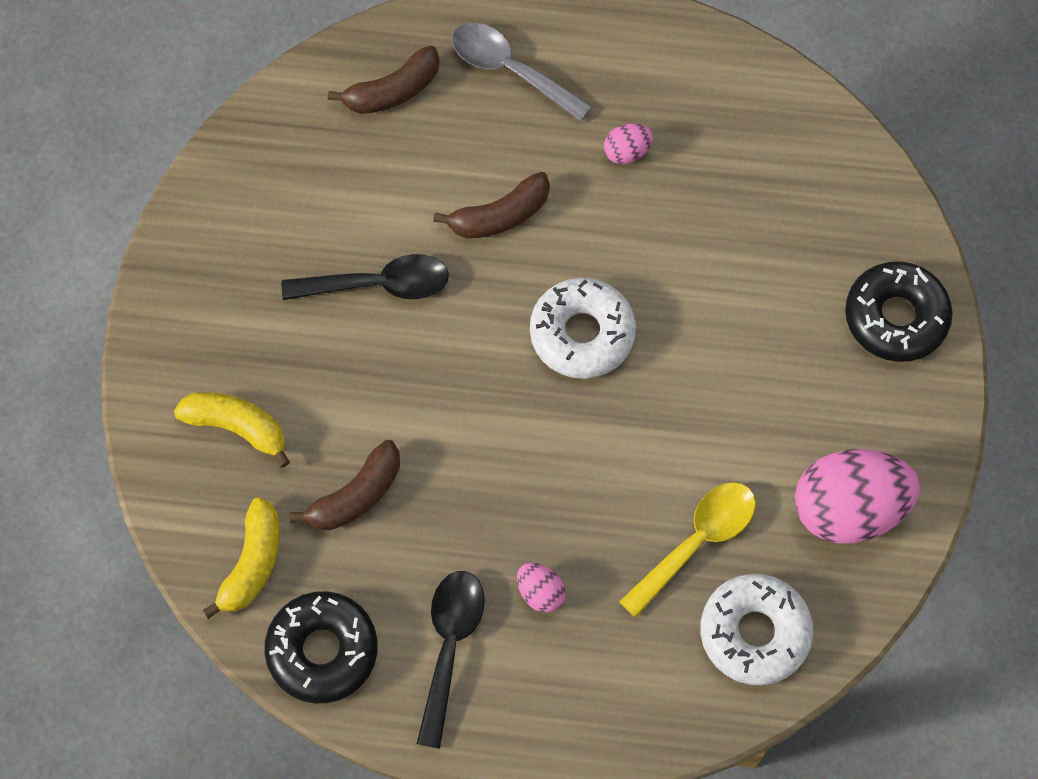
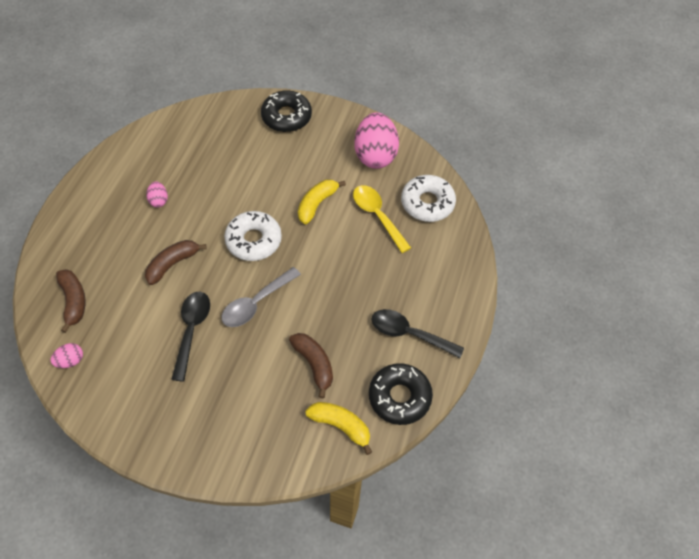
camera: 80 degrees left, 10 degrees down
yellow banana [174,392,290,468] -> yellow banana moved to [298,180,346,224]
brown banana [433,172,550,239] -> brown banana turned 120 degrees counterclockwise [145,240,207,285]
grey spoon [452,23,592,122] -> grey spoon moved to [222,267,301,327]
pink egg [517,563,566,613] -> pink egg moved to [50,343,83,368]

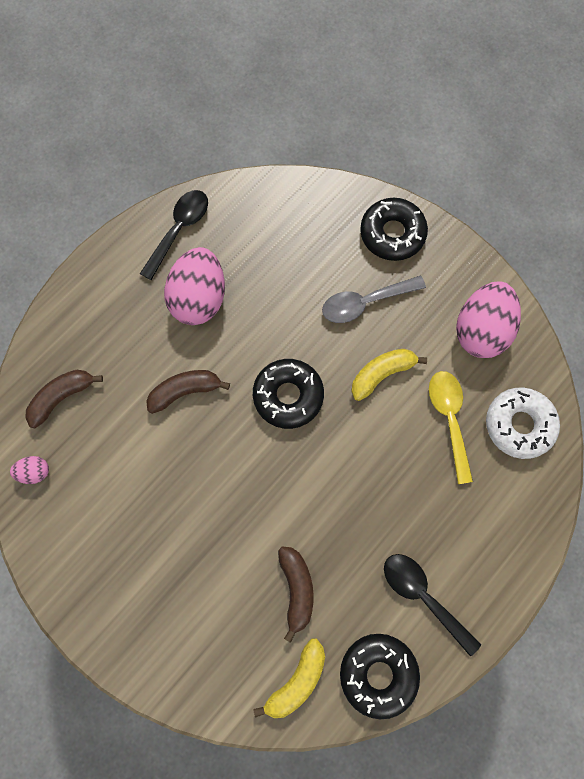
camera: 25 degrees right, 15 degrees up
brown banana [56,269,86,333] -> brown banana turned 135 degrees counterclockwise [25,370,103,428]
pink egg [146,182,168,207] -> pink egg [164,247,225,325], size x2.24
black spoon [171,292,210,382] -> black spoon moved to [140,190,208,280]
grey spoon [222,267,301,327] -> grey spoon moved to [322,276,426,323]
white donut [224,211,282,261] -> black donut [253,359,324,429]
yellow banana [305,402,372,455] -> yellow banana turned 75 degrees clockwise [253,638,325,718]

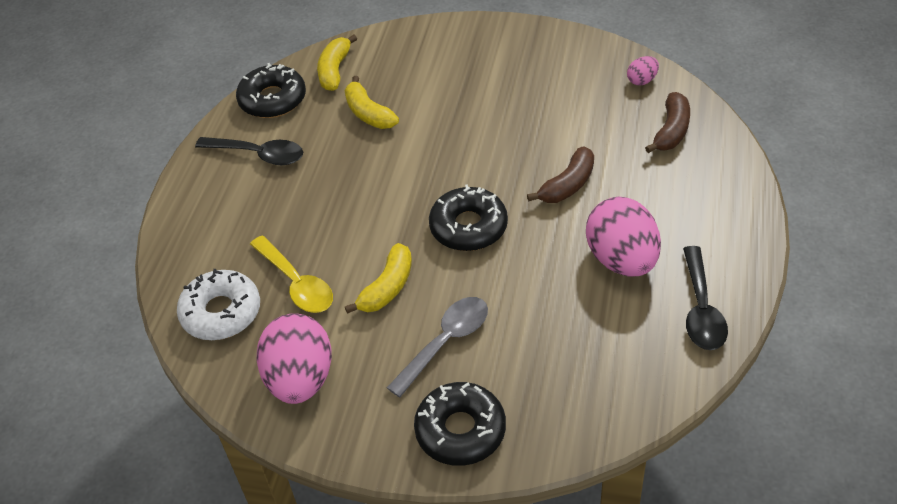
camera: 155 degrees right, 25 degrees down
brown banana [278,546,314,643] -> yellow banana [345,76,399,129]

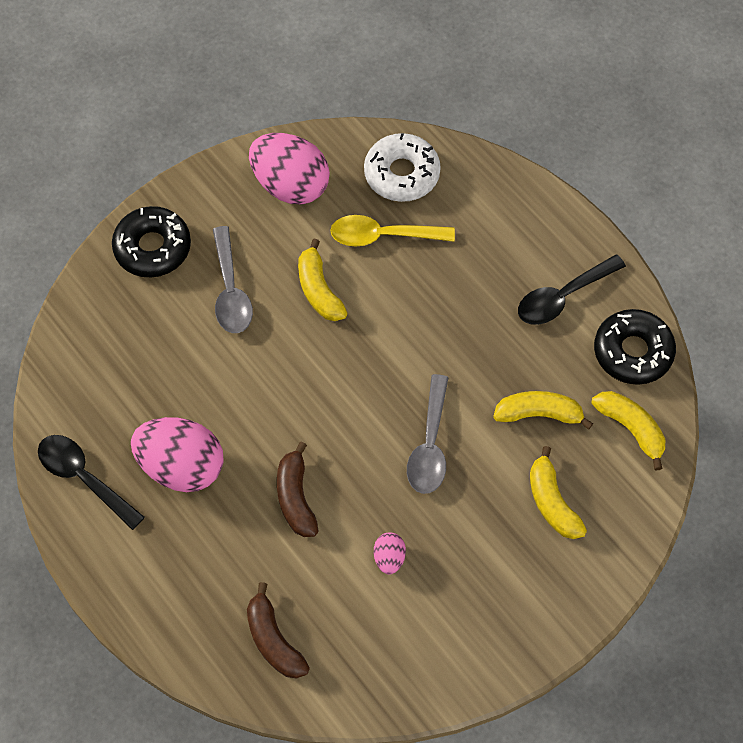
camera: 125 degrees right, 15 degrees up
black donut [429,184,508,251] -> none
pink egg [627,56,659,86] -> pink egg moved to [374,532,406,574]
none -> grey spoon [407,374,449,494]
none -> yellow banana [530,446,587,539]

